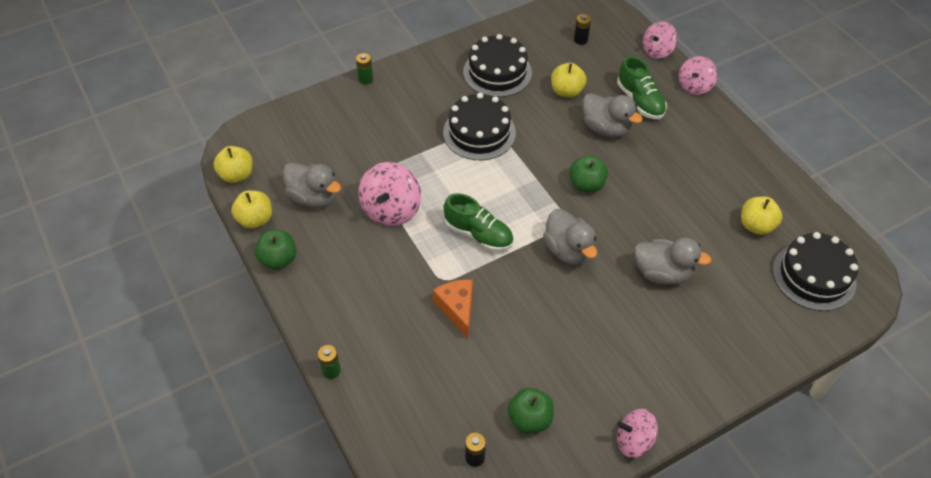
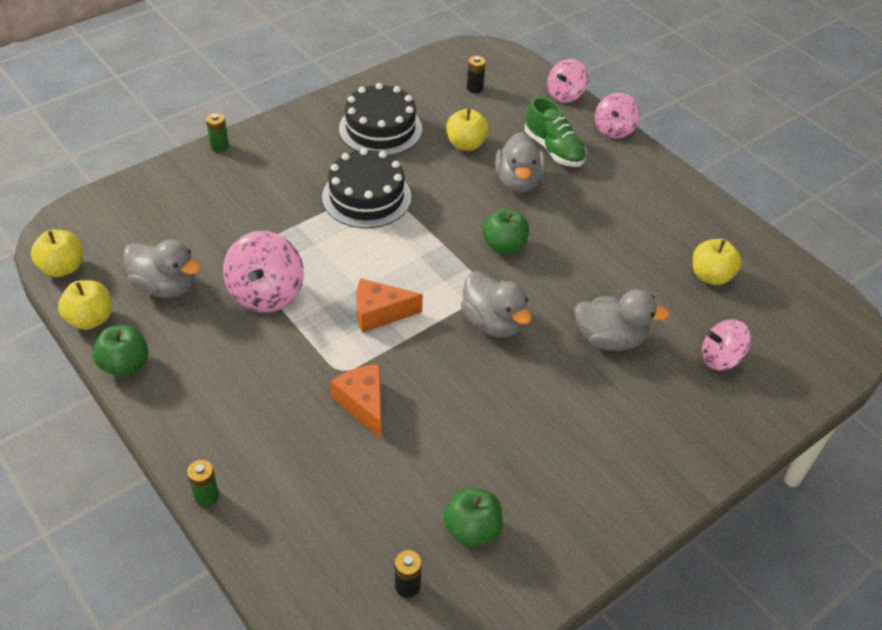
camera: 10 degrees left, 5 degrees down
green shoe [444,193,514,252] -> orange cheese [356,278,423,333]
grey duck [582,93,643,137] -> grey duck turned 60 degrees clockwise [495,132,546,193]
pink spinning top [617,409,658,458] -> pink spinning top moved to [702,319,751,371]
black cake [773,232,858,311] -> none

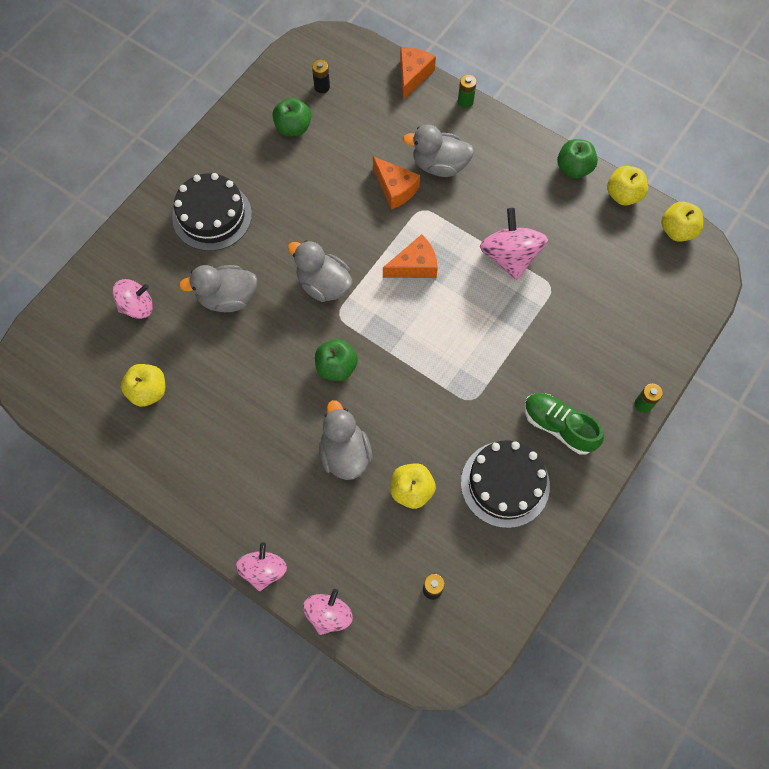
camera: 165 degrees right, 20 degrees up
grey duck [123,240,201,298] -> grey duck moved to [403,125,474,177]
black cake [322,148,411,228] -> black cake moved to [172,173,252,251]
green shoe [525,97,587,167] -> green shoe moved to [524,393,604,455]
none -> orange cheese [400,47,436,100]

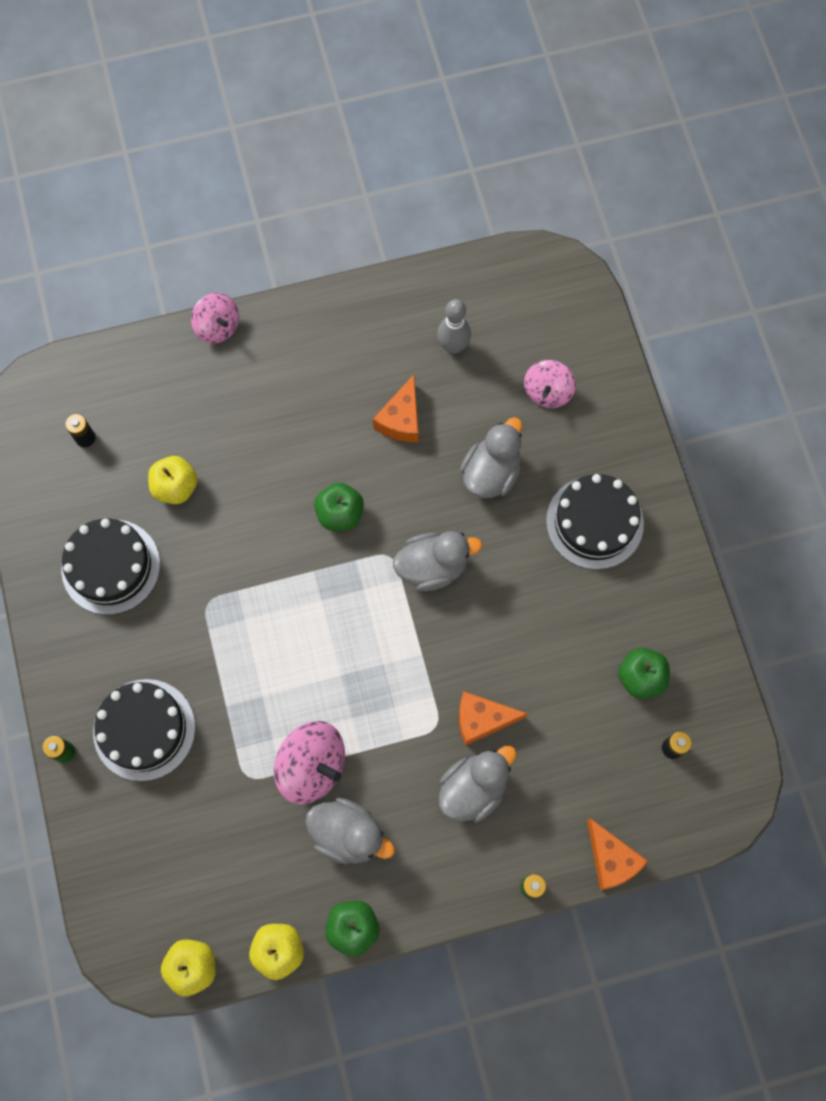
camera: 130 degrees right, 5 degrees up
yellow apple [121,364,165,407] -> grey bowling pin [437,299,471,354]
pink spinning top [303,589,353,635] -> none
grey duck [319,400,372,480] -> grey duck moved to [305,798,395,864]
orange cheese [383,234,438,278] -> orange cheese moved to [373,375,419,442]
green shoe [524,393,604,455] -> none
none -> black cake [93,679,195,781]

